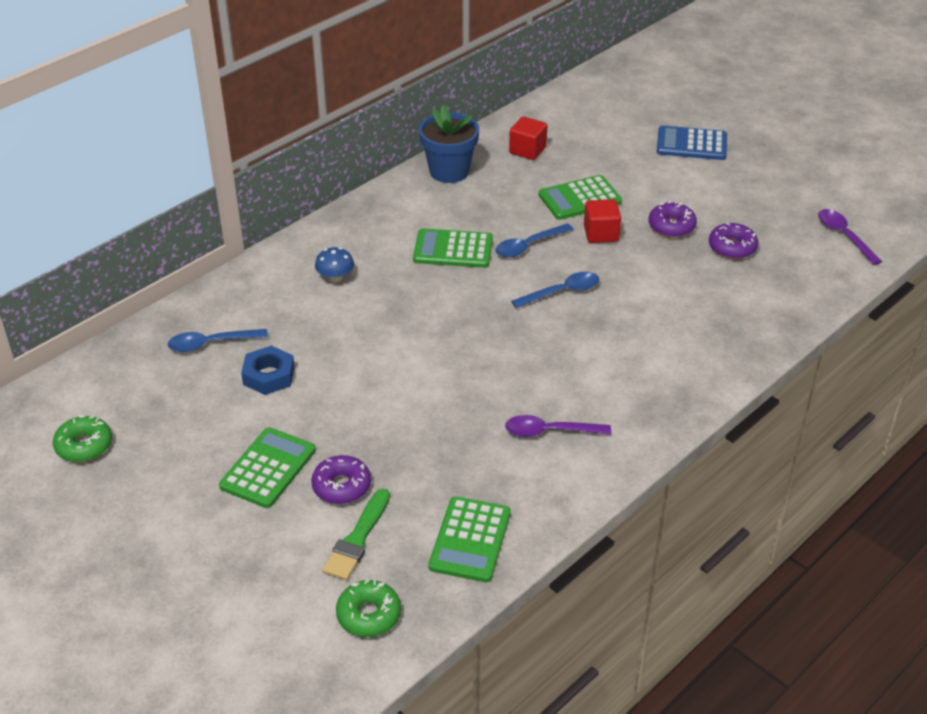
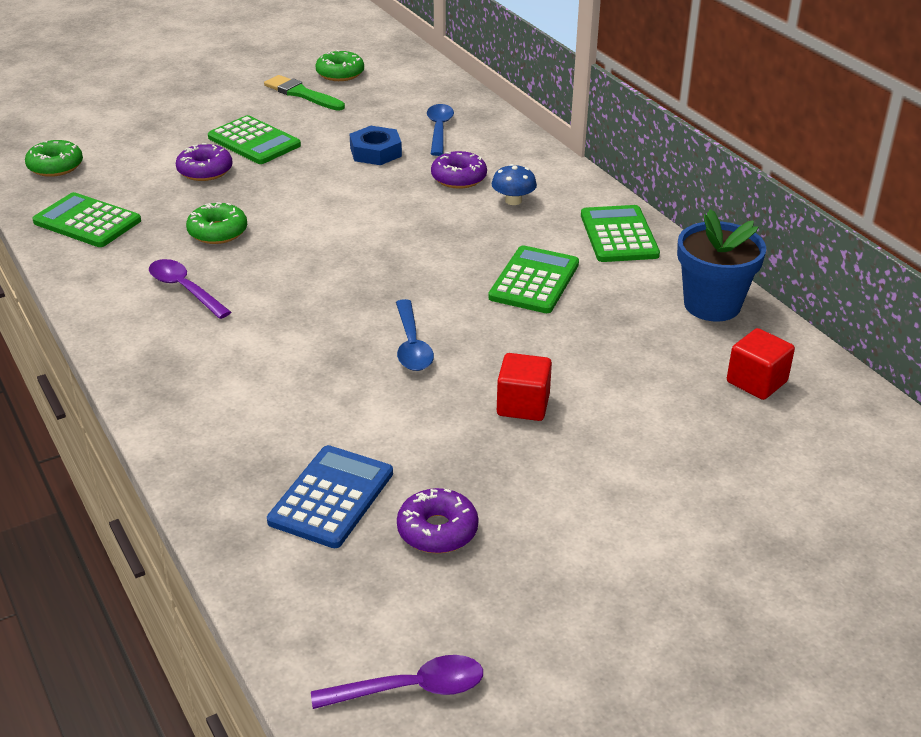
camera: 105 degrees right, 5 degrees down
green brush [322,489,390,580] -> green brush moved to [264,75,345,111]
blue spoon [496,223,574,257] -> none
purple spoon [505,415,611,437] -> purple spoon turned 60 degrees counterclockwise [149,259,231,319]
green calculator [539,175,622,220] -> green calculator moved to [581,205,660,262]
purple donut [648,201,697,238] -> purple donut moved to [431,151,487,189]
blue calculator [657,126,727,160] -> blue calculator moved to [267,445,393,548]
none -> green donut [186,202,247,244]

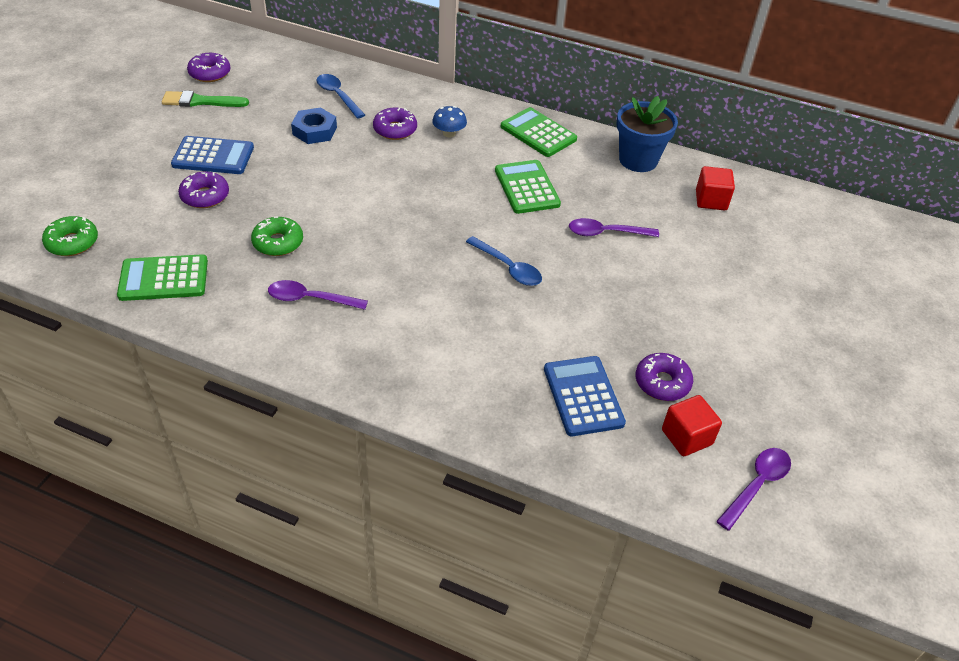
camera: 40 degrees left, 10 degrees up
green calculator [208,115,301,164] -> blue calculator [171,136,254,174]
green donut [315,50,364,81] -> purple donut [187,53,231,82]
red cube [497,353,552,421] -> red cube moved to [662,395,722,456]
none -> purple spoon [569,218,659,237]

